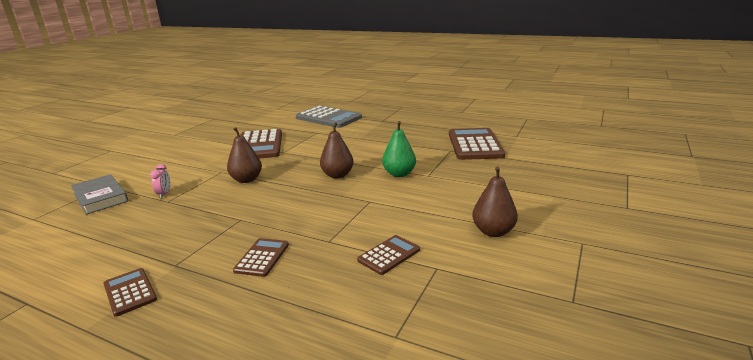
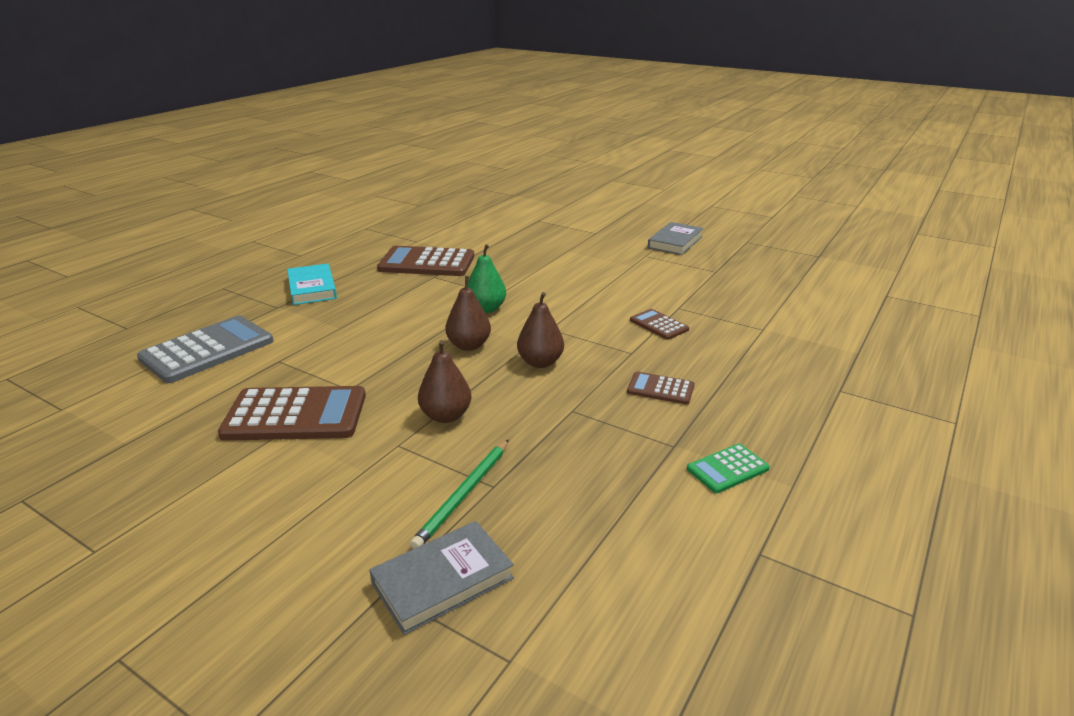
camera: 85 degrees left, 5 degrees up
brown calculator [103,268,157,317] -> green calculator [687,444,770,493]
pink clock [150,164,170,198] -> green pencil [410,439,509,549]
brown pear [472,167,518,237] -> brown pear moved to [517,292,564,368]
none -> turquoise book [287,263,337,305]
none -> grey book [648,222,704,255]

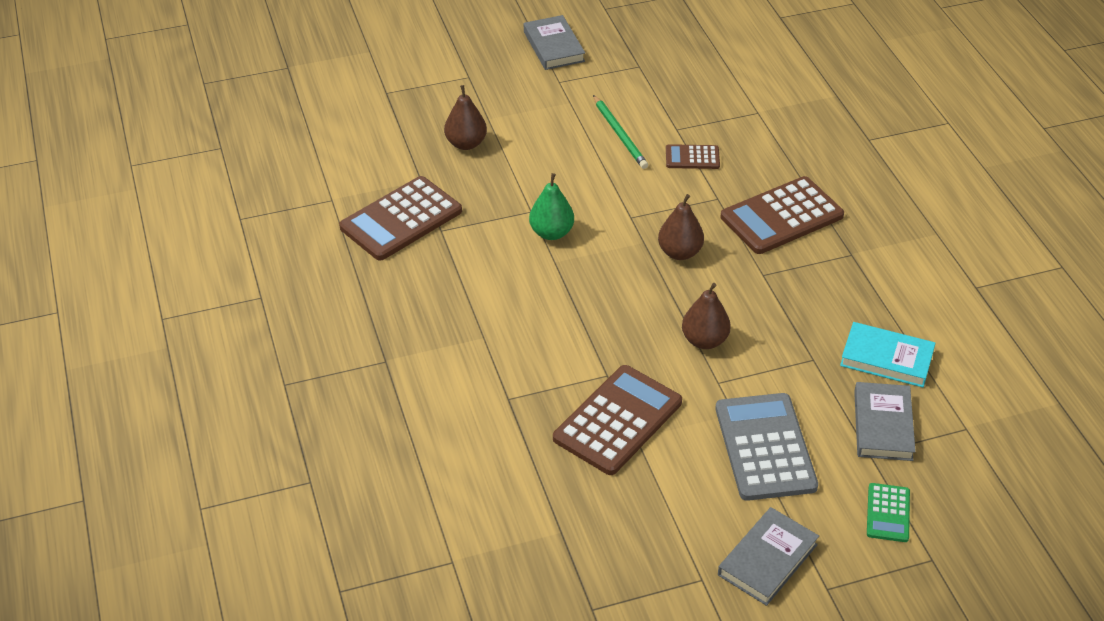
camera: 50 degrees left, 15 degrees up
grey calculator [137,316,273,383] -> grey calculator moved to [715,393,818,501]
turquoise book [287,263,337,305] -> turquoise book moved to [840,322,936,387]
green pencil [410,439,509,549] -> green pencil moved to [593,95,648,169]
brown pear [445,276,491,351] -> brown pear moved to [444,85,487,150]
brown calculator [627,372,695,405] -> brown calculator [720,176,844,254], size x1.96
green calculator [687,444,770,493] -> green calculator moved to [867,483,910,542]
none -> grey book [718,507,819,606]

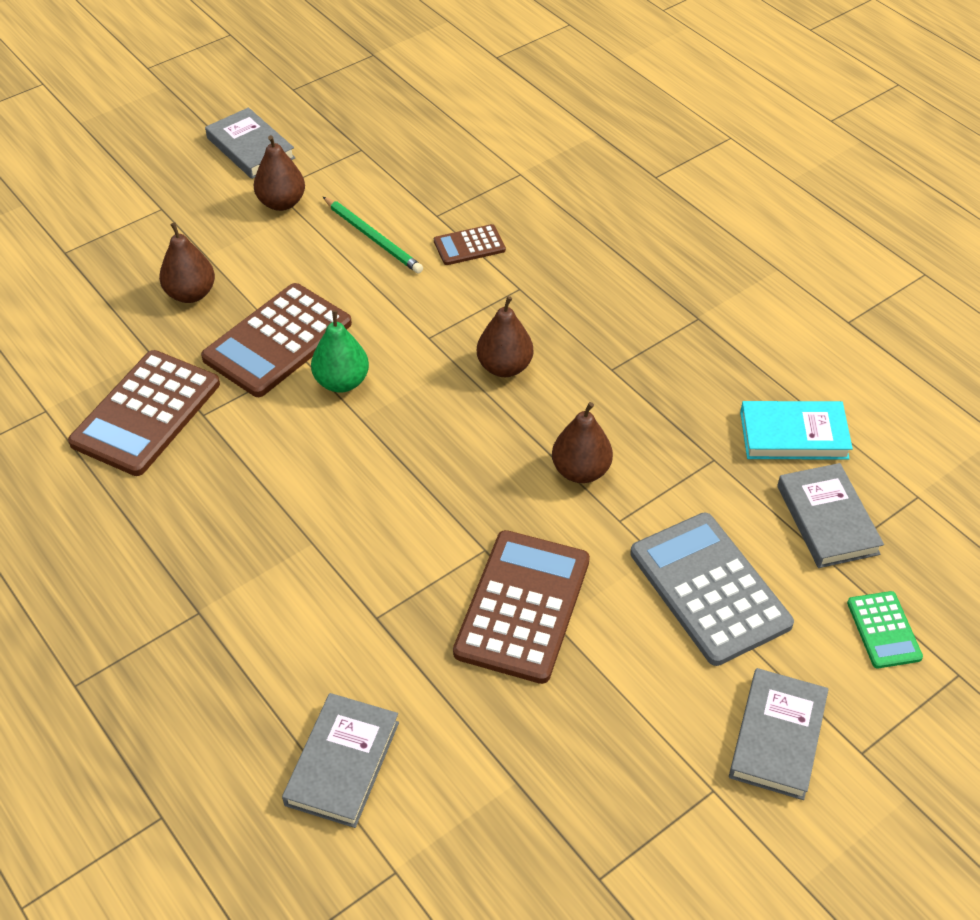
camera: 20 degrees left, 5 degrees up
brown calculator [720,176,844,254] -> brown calculator moved to [201,283,352,397]
none -> brown pear [254,135,305,211]
none -> grey book [282,693,399,828]

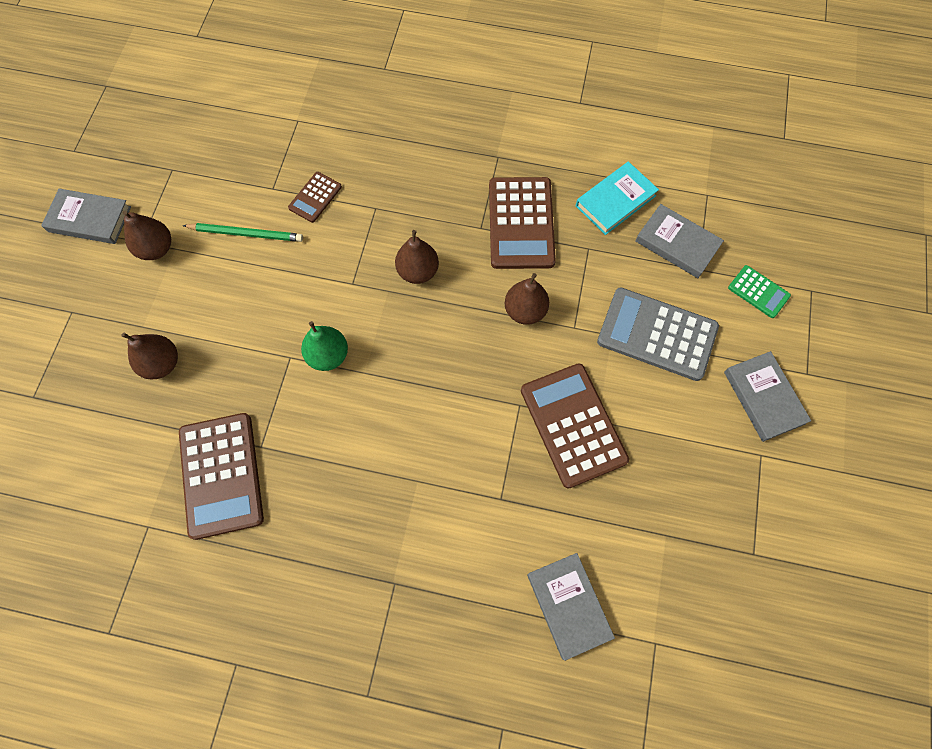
camera: 40 degrees left, 20 degrees up
brown calculator [201,283,352,397] -> brown calculator moved to [489,177,556,269]

